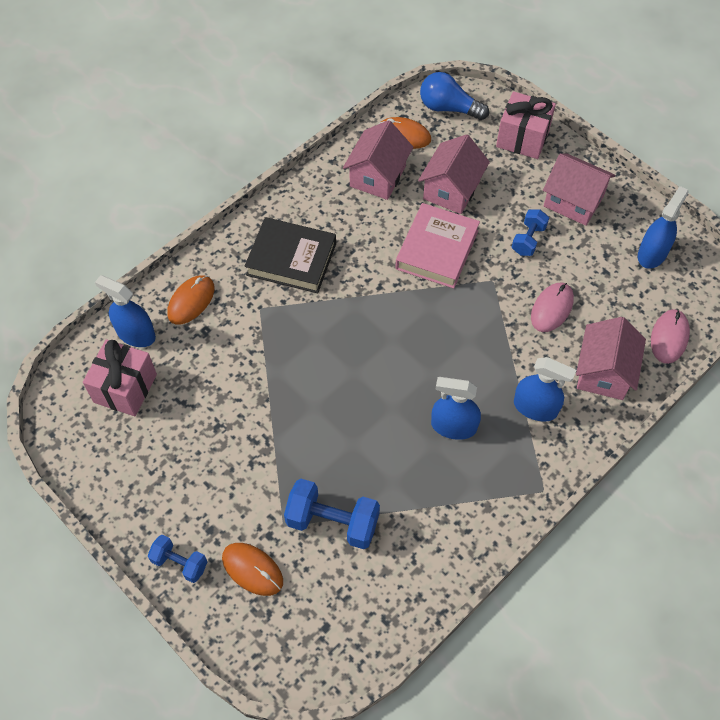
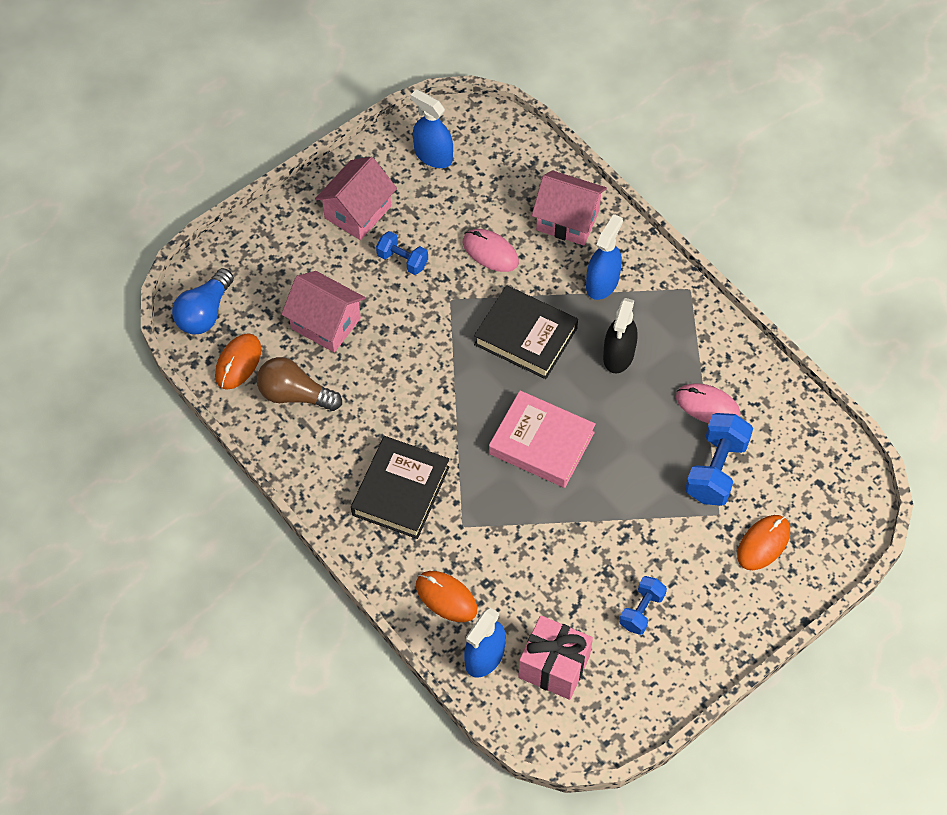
camera: 85 degrees left, 0 degrees up
blue dumbbell [148,535,207,583] -> blue dumbbell moved to [619,576,667,635]
pink house [343,120,413,200] -> brown light bulb [257,357,342,411]
pink book [395,203,480,289] -> pink book moved to [489,390,596,488]
blue spray bottle [431,377,481,440] -> black spray bottle [603,298,637,373]
pink gift [496,91,556,159] -> none
pink mouse [651,309,690,364] -> pink mouse moved to [676,383,740,423]
none -> black book [474,285,578,379]

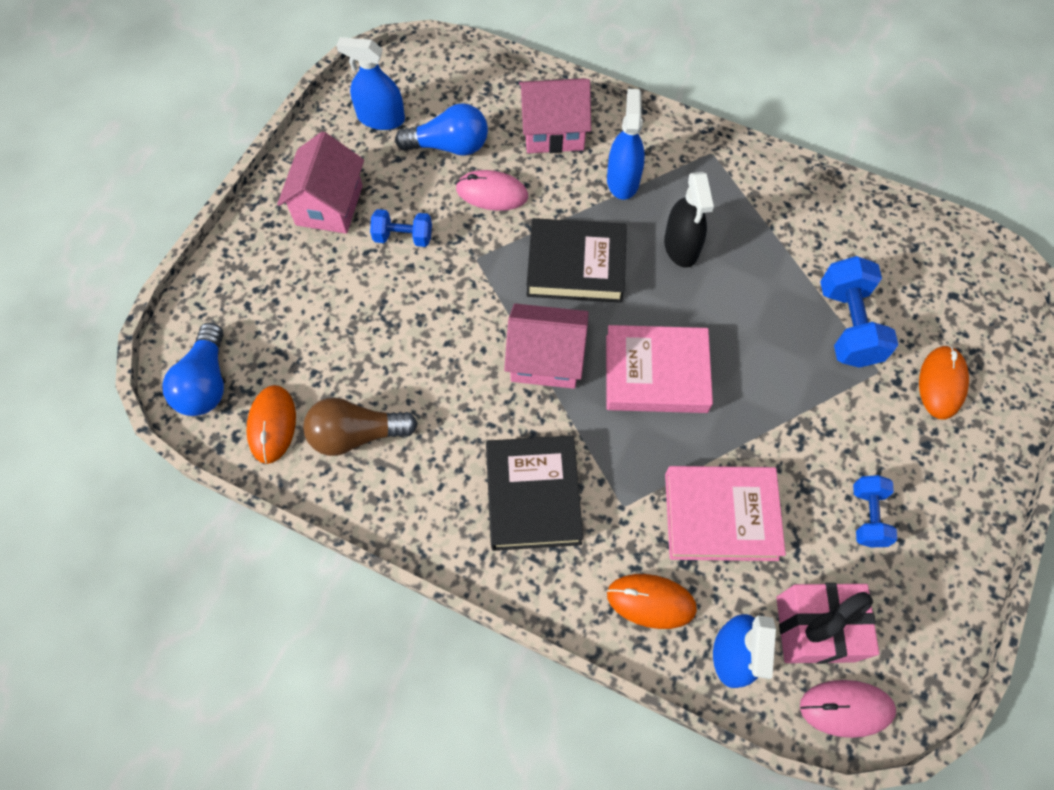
camera: 25 degrees left, 5 degrees up
pink house [281,271,365,353] -> pink house moved to [504,304,588,389]
pink mouse [676,383,740,423] -> pink mouse moved to [800,680,896,738]
none -> blue light bulb [395,103,488,156]
none -> pink book [665,466,786,561]

